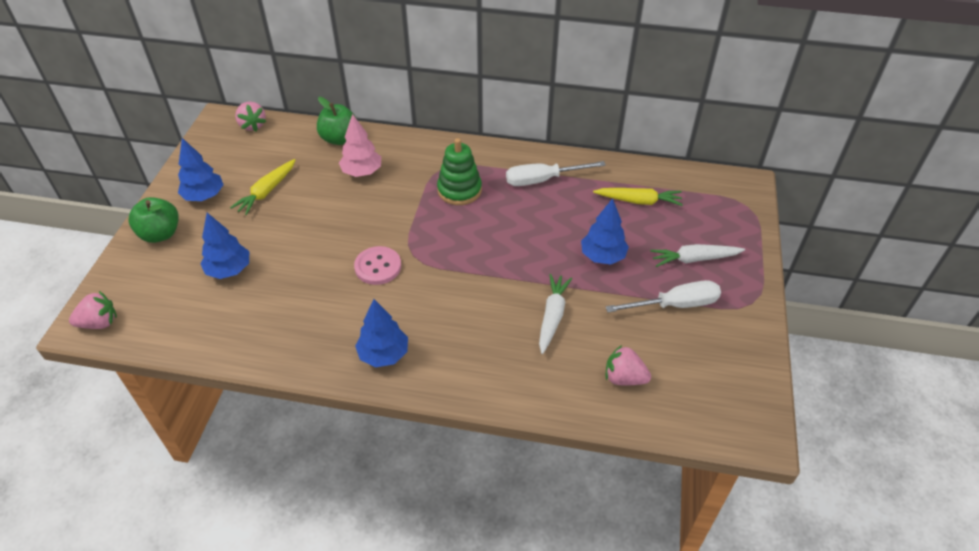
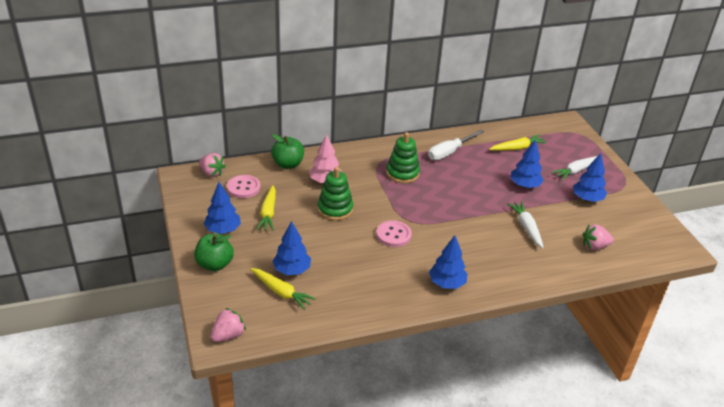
camera: 30 degrees left, 10 degrees down
white screwdriver [606,280,721,313] -> blue tree [573,153,607,202]
none -> pink button [227,175,260,198]
none -> yellow carrot [250,268,316,310]
none -> green stacking toy [317,167,353,221]

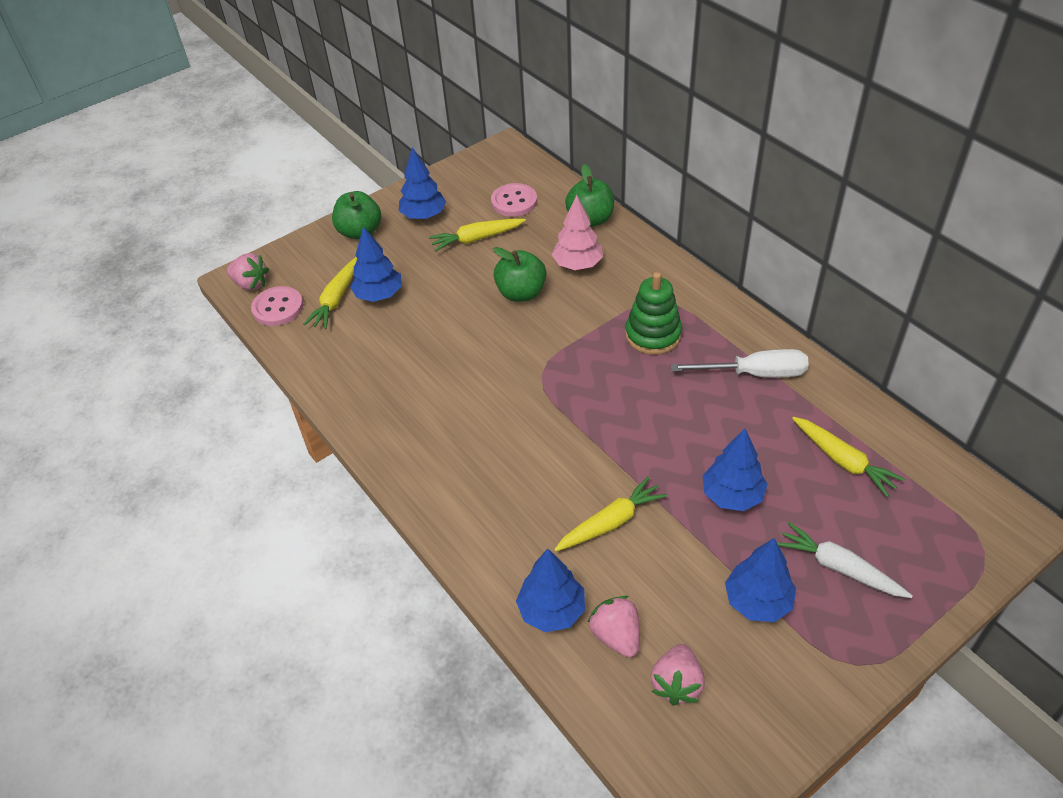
camera: 75 degrees right, 10 degrees up
pink strawberry [199,153,226,177] -> pink strawberry moved to [651,644,705,706]
green stacking toy [317,167,353,221] -> green apple [493,247,546,302]
pink button [376,220,412,247] -> pink button moved to [251,286,303,326]
white screwdriver [428,130,484,160] -> white screwdriver turned 150 degrees clockwise [670,349,809,377]
blue tree [429,235,468,289] -> blue tree moved to [516,548,585,632]
white carrot [507,201,544,248] -> yellow carrot [554,476,667,552]

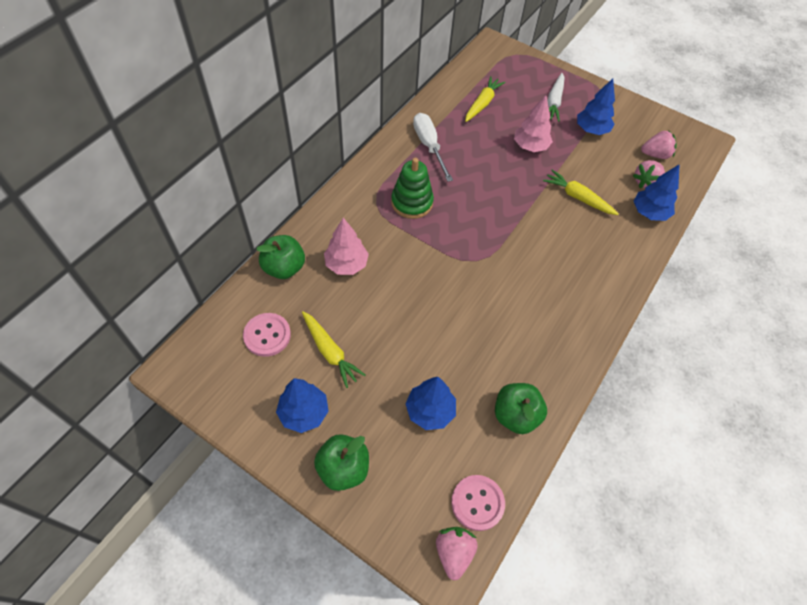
camera: 115 degrees left, 10 degrees up
yellow carrot [303,257,357,329] -> none
green apple [493,247,546,302] -> green apple moved to [495,383,547,434]
blue tree [703,429,768,511] -> pink tree [514,95,553,152]

